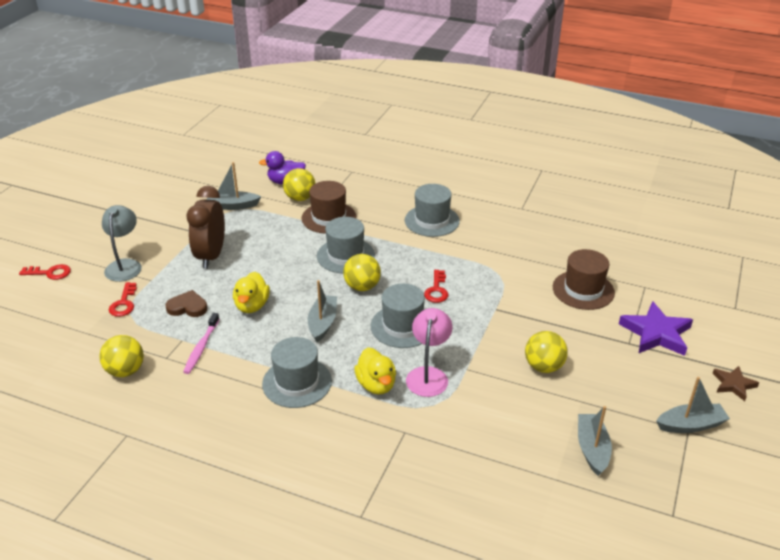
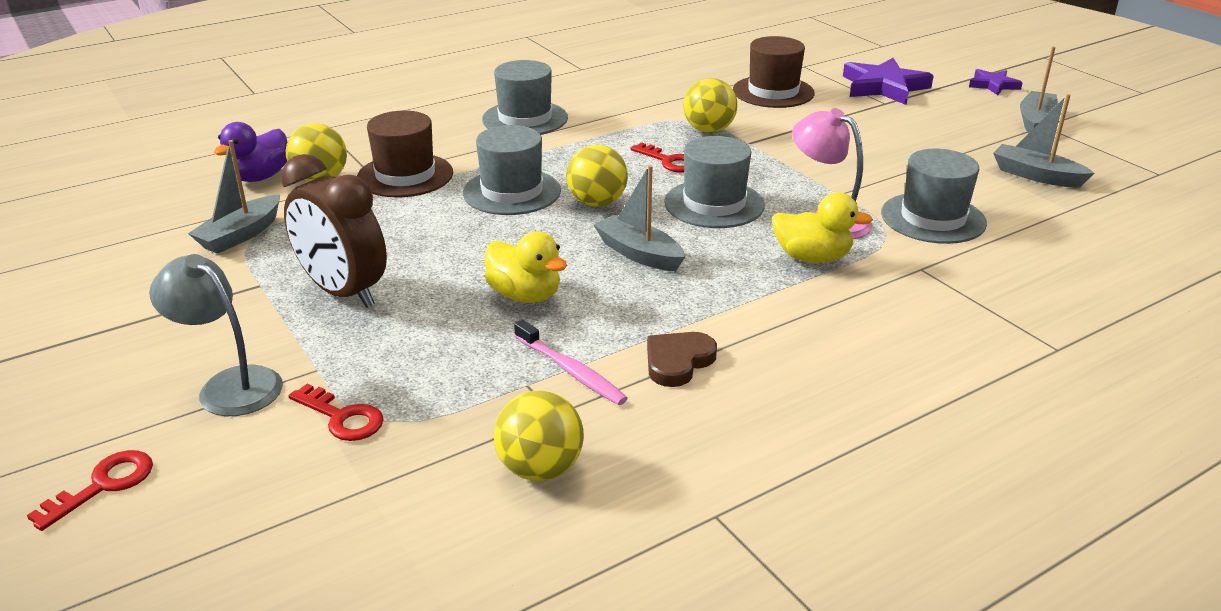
camera: 55 degrees left, 5 degrees down
brown heart [165,290,208,317] -> brown heart moved to [647,332,717,387]
grey hat [262,337,332,408] -> grey hat moved to [881,148,987,244]
yellow ball [525,331,568,373] -> yellow ball moved to [684,78,737,133]
brown star [713,366,759,401] -> purple star [969,69,1023,95]

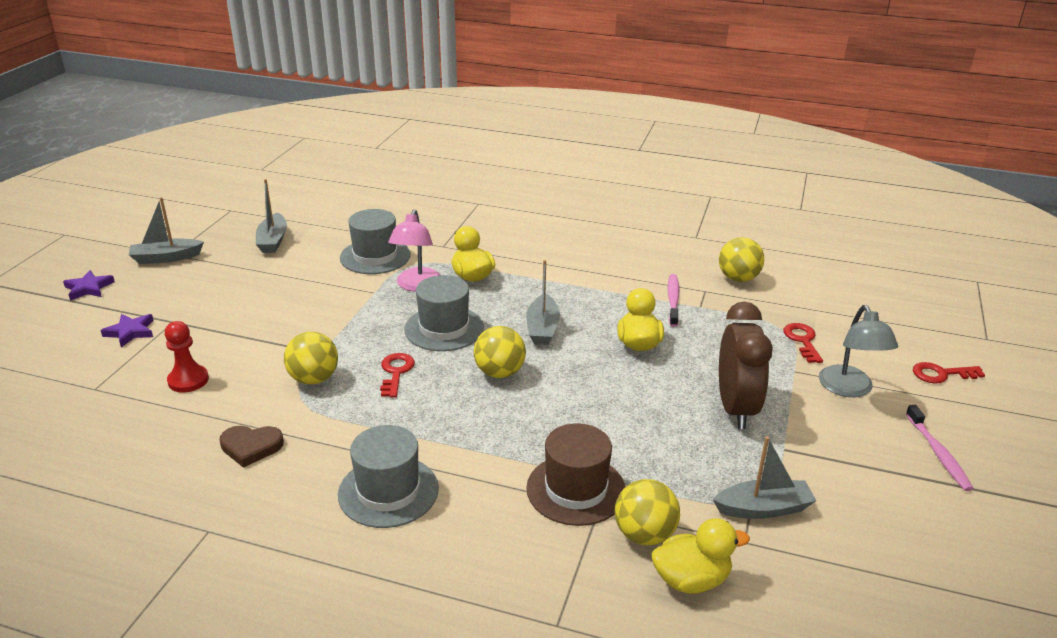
camera: 130 degrees left, 0 degrees up
purple duck [214,122,287,182] -> yellow duck [652,518,750,594]
grey hat [463,125,561,215] -> none
brown heart [647,332,717,387] -> brown heart moved to [220,426,284,468]
brown hat [733,36,815,108] -> red pawn [165,321,209,393]
purple star [843,58,934,105] -> purple star [101,314,154,347], size x0.57
none -> pink toothbrush [906,405,974,491]

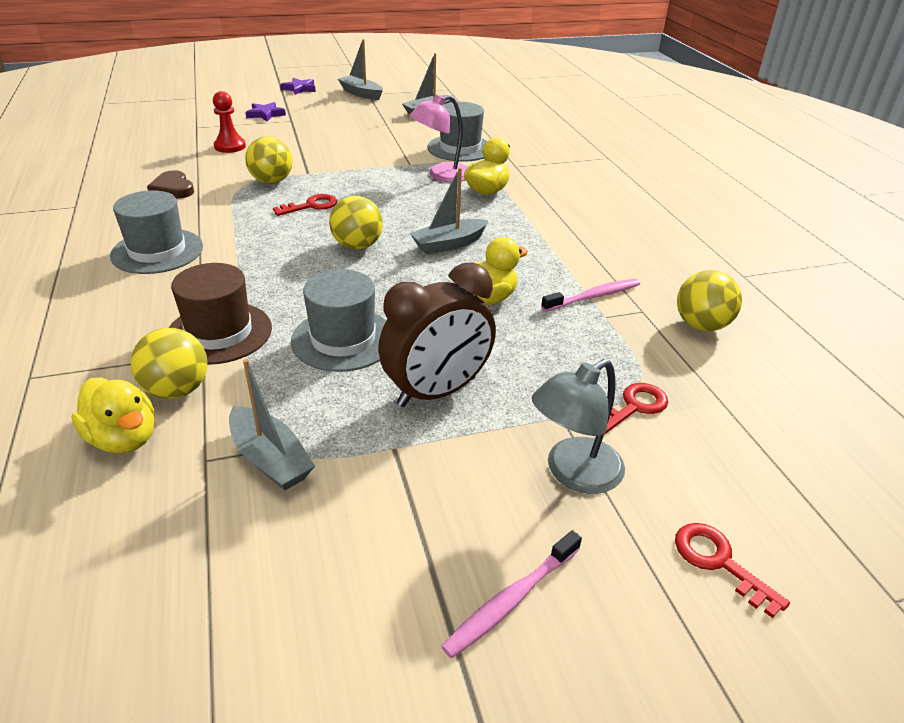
camera: 55 degrees right, 5 degrees up
grey hat [404,275,484,351] -> grey hat moved to [291,269,386,372]

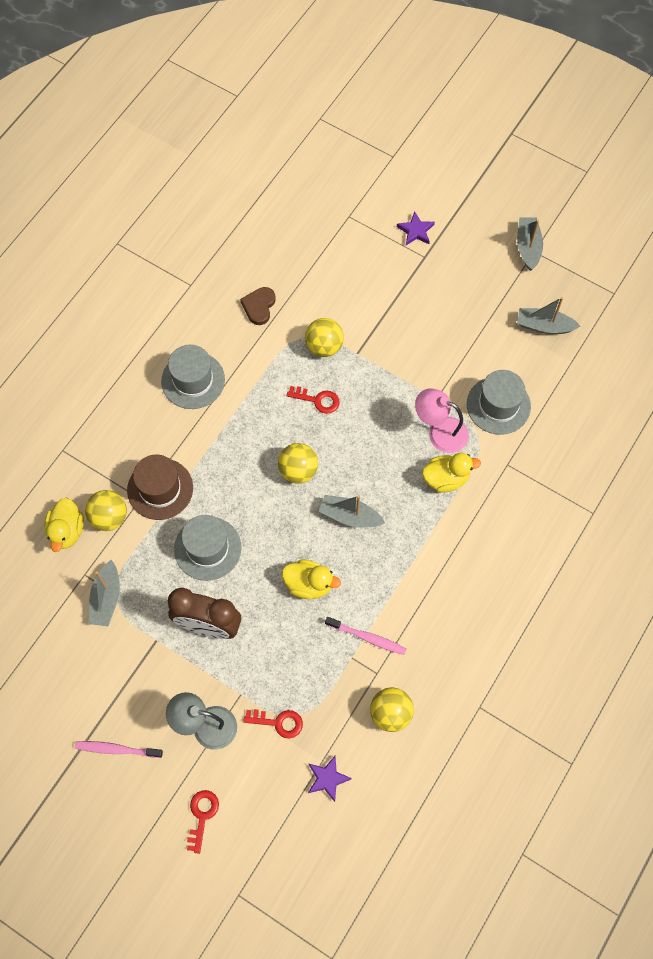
camera: 50 degrees right, 30 degrees up
red pawn [213,91,246,153] -> none
purple star [280,78,316,95] -> purple star moved to [308,756,352,802]

